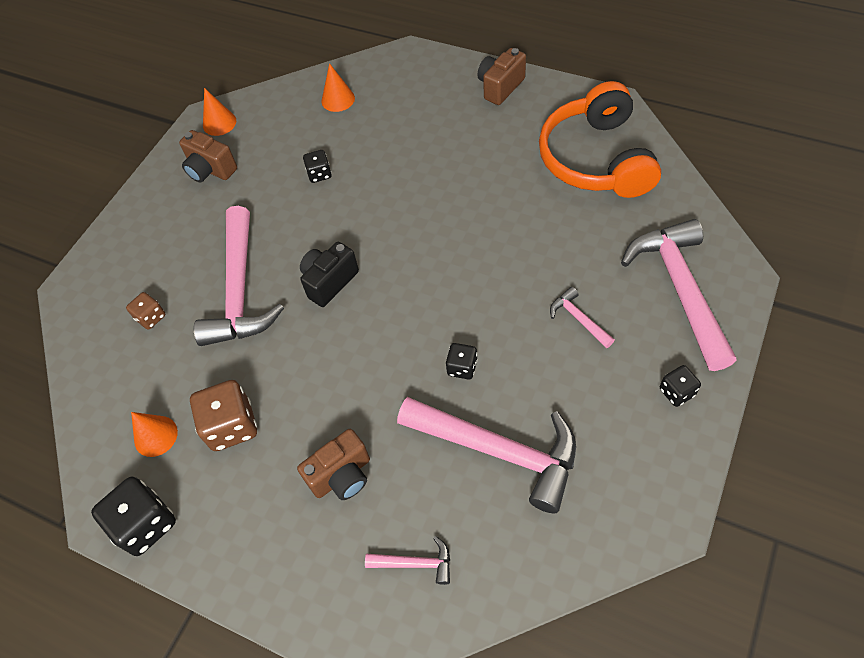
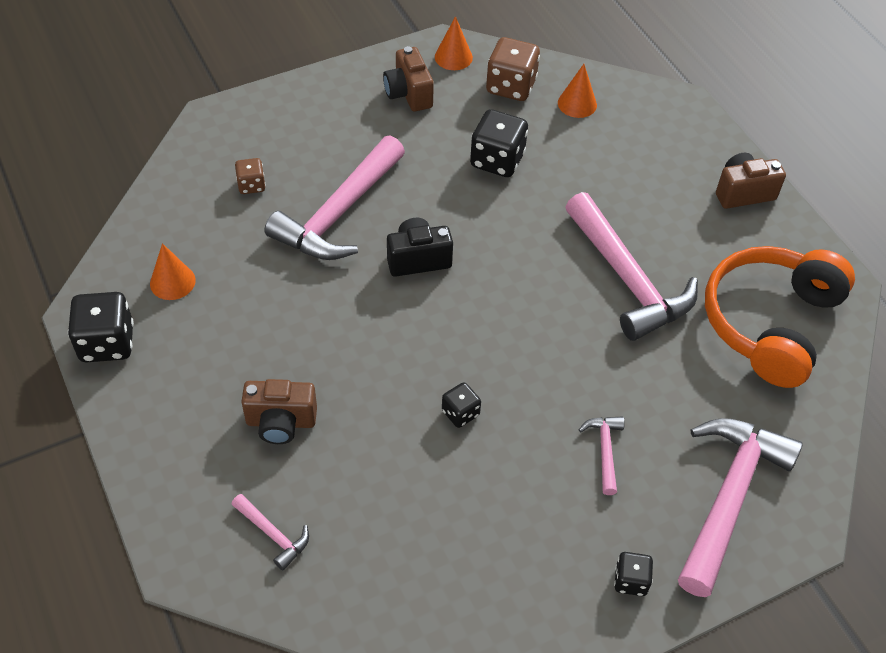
camera: 30 degrees right, 5 degrees down
brown dice [190,380,257,451] -> brown dice moved to [486,37,540,101]
black dice [303,150,332,183] -> black dice [470,109,528,177], size x1.80
pink hammer [397,397,576,513] -> pink hammer moved to [565,192,698,341]

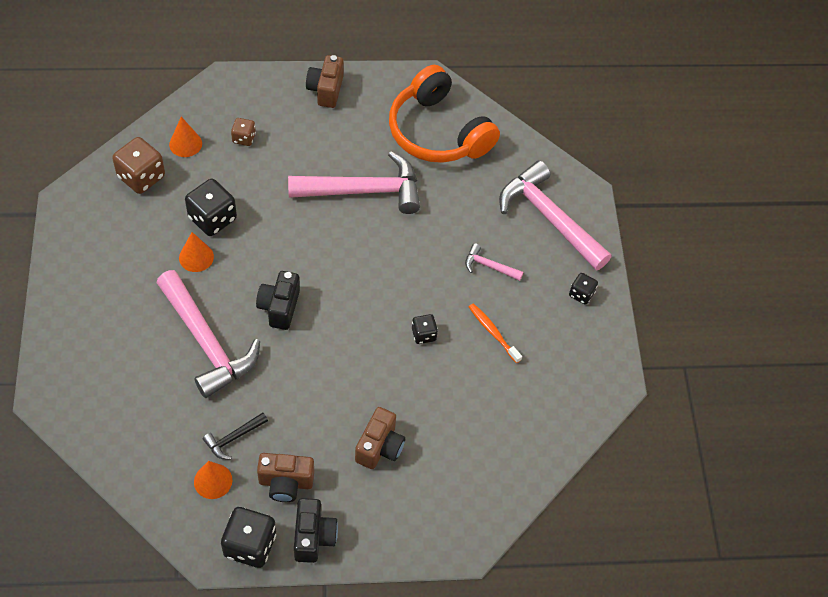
camera: 70 degrees left, 5 degrees up
pink hammer [231,494,309,570] -> none
brown dice [235,158,266,194] -> brown dice moved to [231,118,256,146]
brown camera [383,46,434,111] -> brown camera moved to [257,453,314,502]
orange cone [435,16,473,70] -> orange cone moved to [179,232,214,272]
none -> black hammer [203,412,268,459]
none -> black camera [294,498,338,563]
none -> orange toothbrush [469,303,522,363]

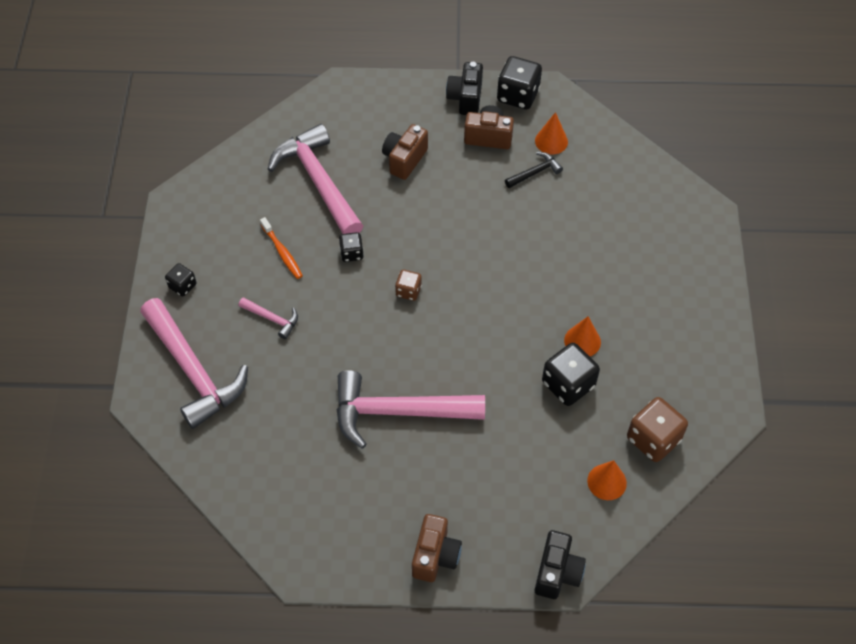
camera: 170 degrees left, 0 degrees up
pink hammer [157,270,260,398] -> pink hammer moved to [268,124,363,234]
brown dice [231,118,256,146] -> brown dice moved to [395,270,422,301]
black camera [256,271,300,330] -> black camera moved to [535,530,586,599]
orange headphones [389,65,500,163] -> none

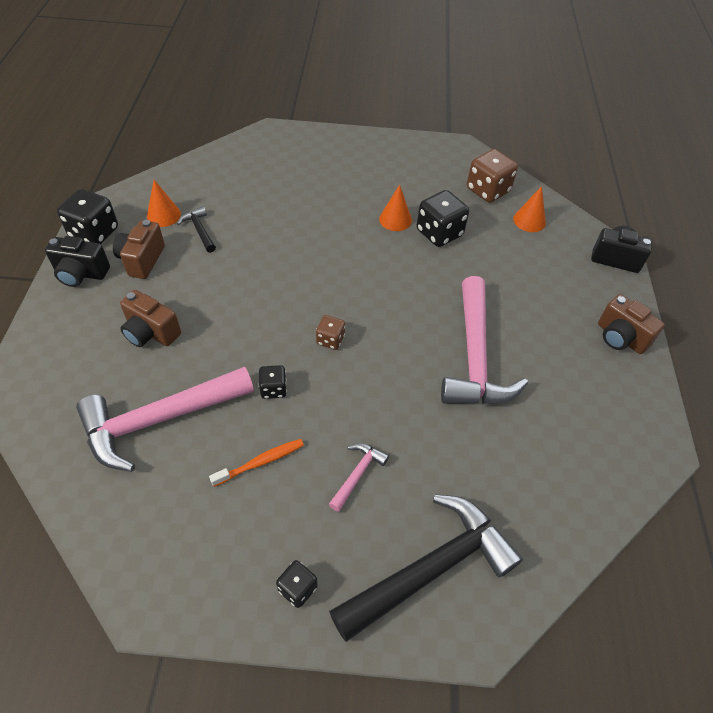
camera: 90 degrees left, 5 degrees down
pink hammer [140,298,248,429] -> black hammer [329,494,523,642]
brown camera [412,514,462,582] -> brown camera turned 150 degrees counterclockwise [598,294,665,354]

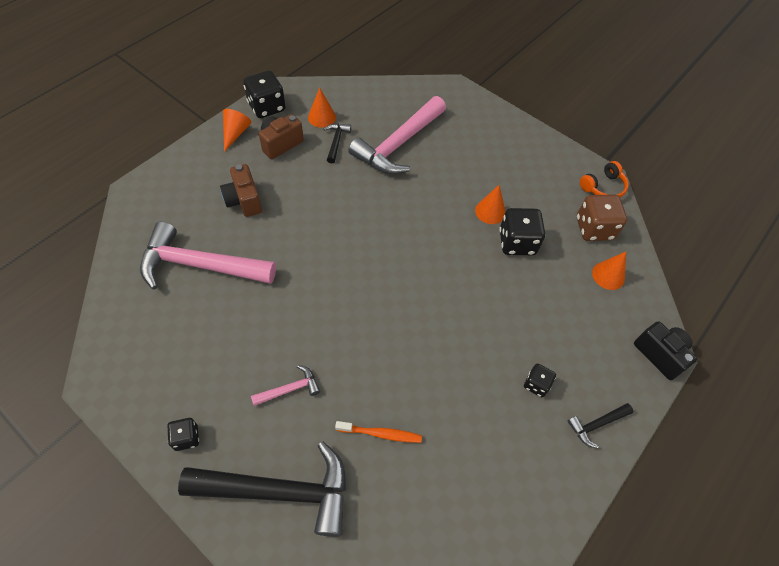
camera: 35 degrees right, 5 degrees up
black camera [45,236,110,287] -> orange cone [223,109,252,152]
orange toothbrush [209,439,304,487] -> orange toothbrush moved to [335,421,422,443]
black dice [259,365,287,399] -> black dice moved to [524,364,556,397]
brown dice [316,315,345,350] -> none
pink hammer [441,276,528,404] -> pink hammer moved to [348,96,446,174]
brown camera [598,294,665,354] -> black hammer [567,403,633,448]
none -> orange headphones [580,161,629,198]

